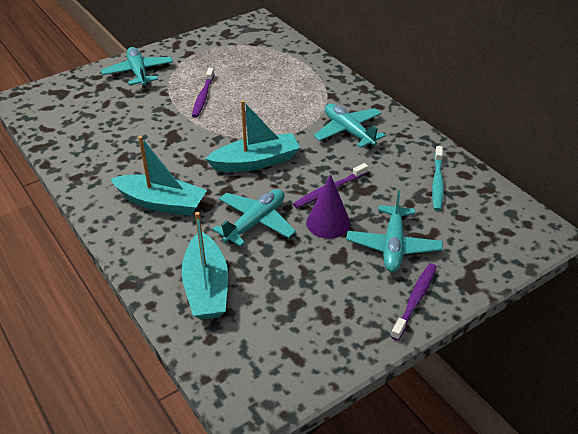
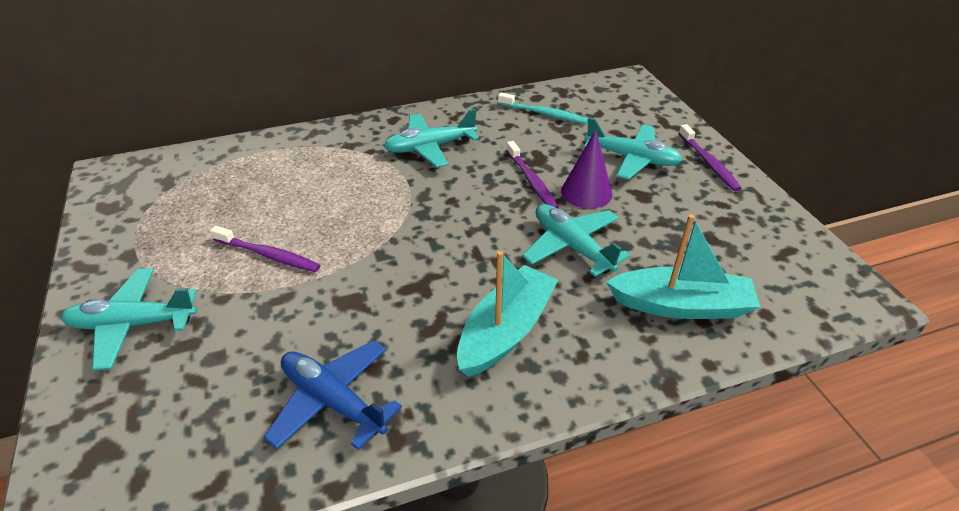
camera: 75 degrees left, 0 degrees up
turquoise boat [205,100,300,172] -> none
purple toothbrush [391,263,437,341] -> purple toothbrush turned 150 degrees counterclockwise [678,124,742,191]
none -> blue plane [263,340,402,450]

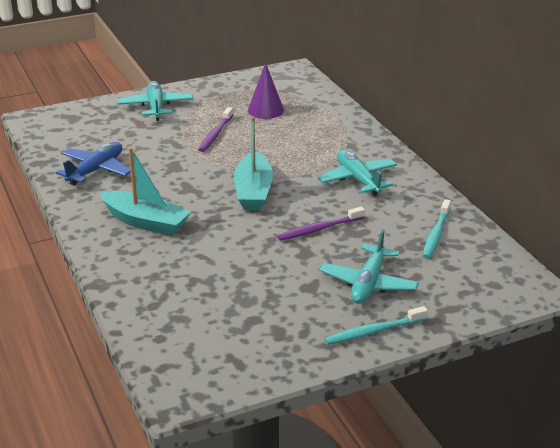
camera: 85 degrees right, 10 degrees down
turquoise plane [522,204,631,277] -> none
purple cone [561,130,613,208] -> purple cone moved to [248,63,284,119]
turquoise boat [606,214,760,319] -> turquoise boat moved to [234,116,273,210]
purple toothbrush [678,124,742,191] -> turquoise toothbrush [325,306,428,345]

